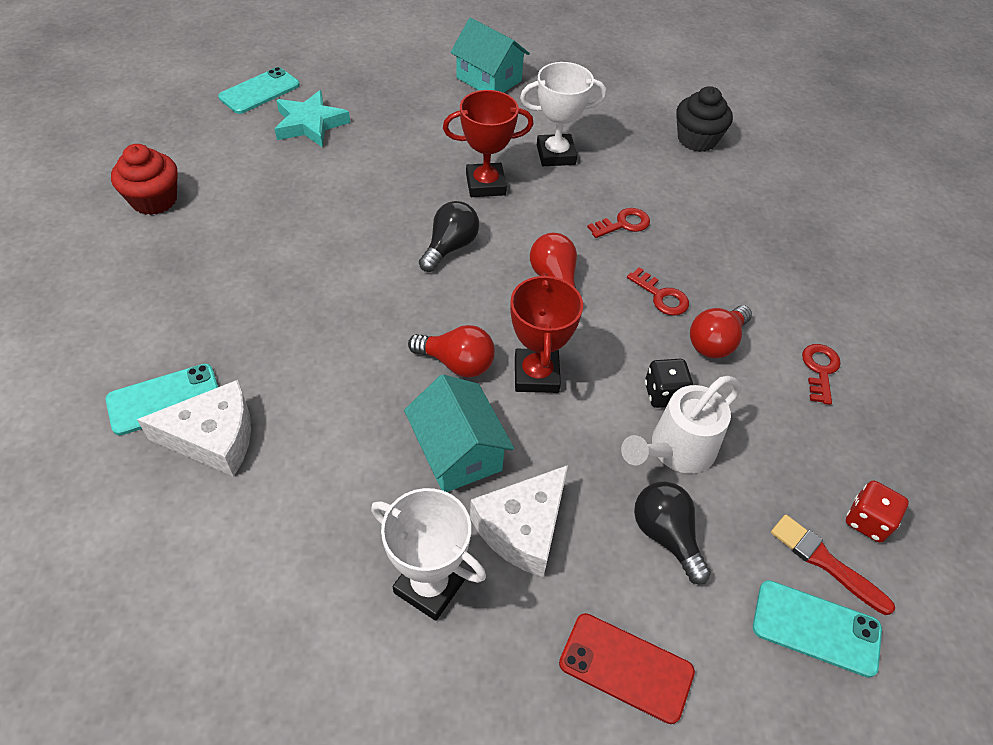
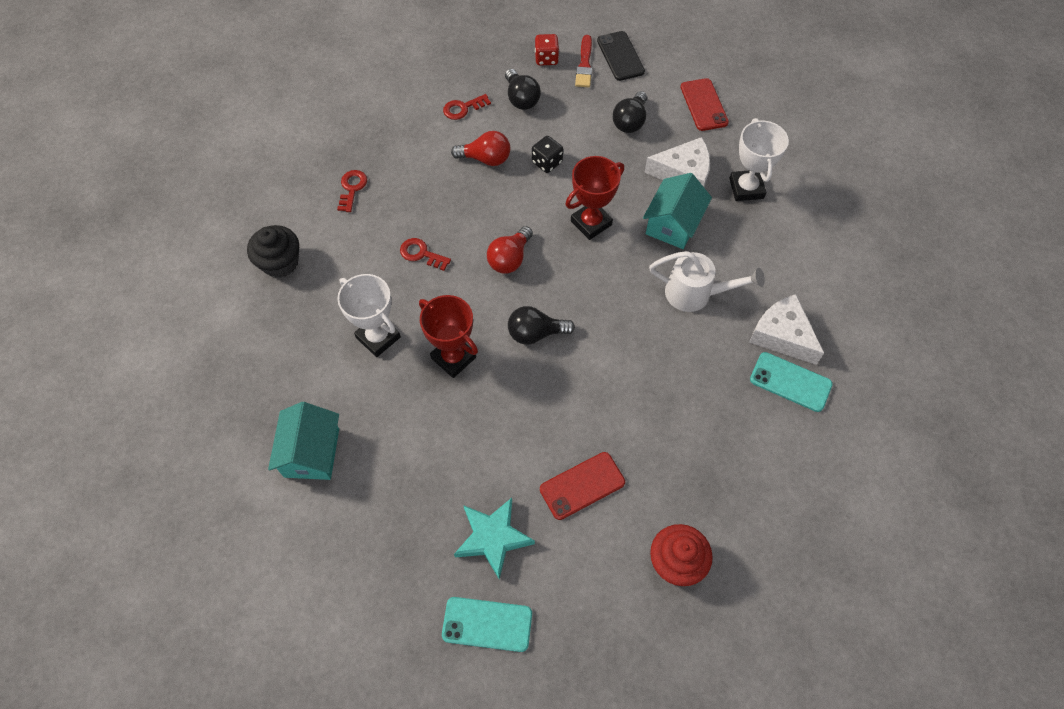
camera: 125 degrees left, 10 degrees up
red light bulb [408,325,495,378] -> none
white watering can [621,376,741,474] -> white watering can moved to [649,251,765,312]
red key [627,267,689,316] -> red key moved to [337,170,367,212]
turquoise phone [753,580,882,678] -> black phone [597,31,645,81]
none -> black light bulb [505,69,541,110]
none -> red phone [540,452,625,520]

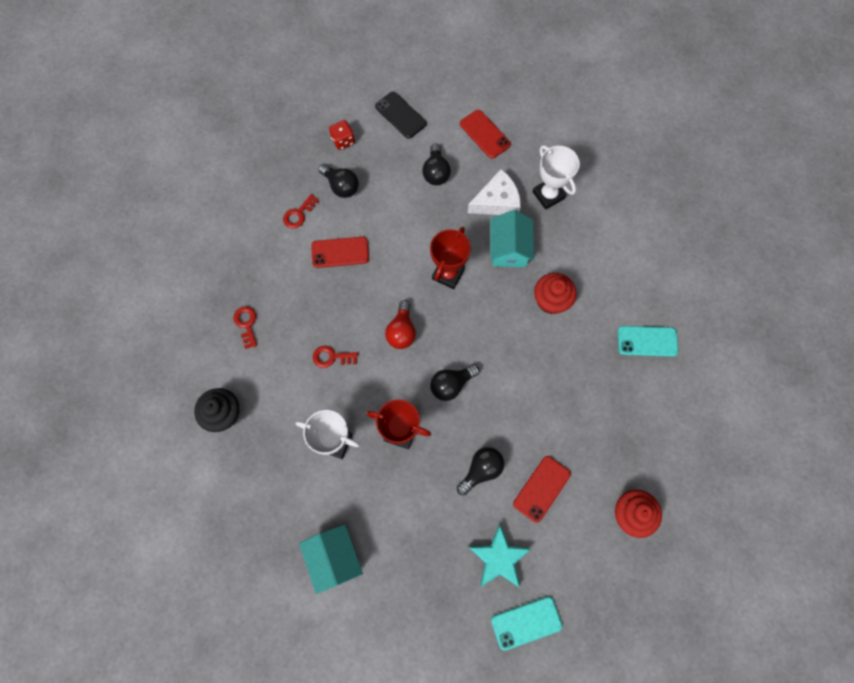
camera: 25 degrees left, 10 degrees up
red light bulb [451,131,510,166] -> red phone [311,237,369,268]
black dice [532,136,563,173] -> none
red brush [575,35,592,87] -> none
white watering can [649,251,765,312] -> red cupcake [534,273,577,314]
white cheese [749,294,824,365] -> none
none -> black light bulb [457,447,504,495]

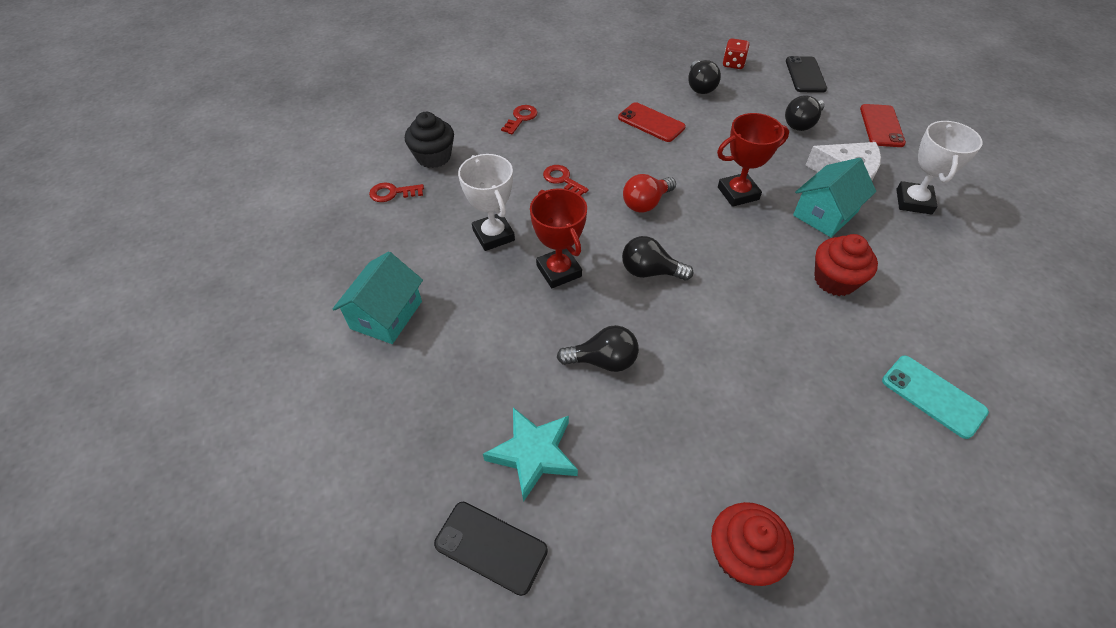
camera: 45 degrees right, 20 degrees down
red key [283,194,319,228] -> red key moved to [369,183,424,202]
turquoise phone [491,597,562,651] -> black phone [434,502,548,596]
red phone [513,456,571,523] -> none

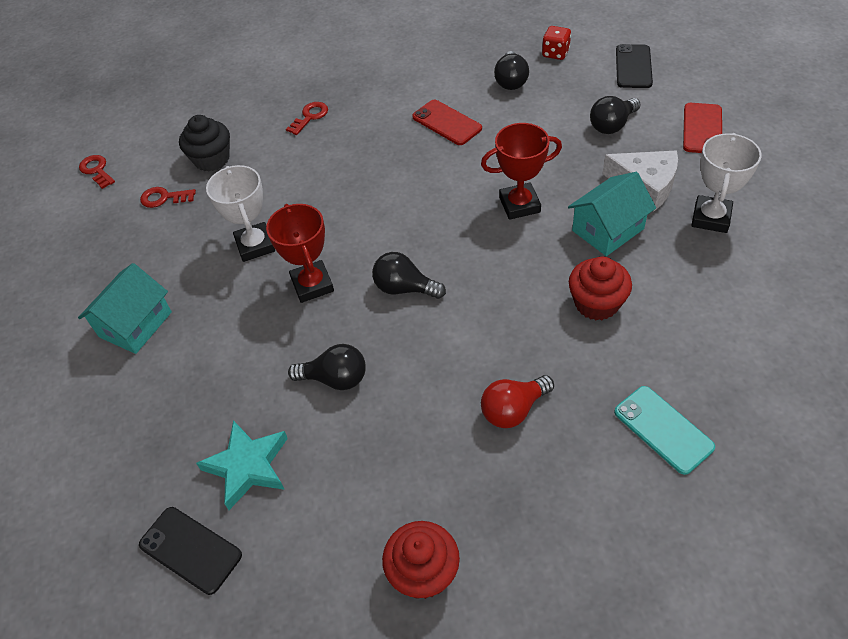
camera: 10 degrees right, 0 degrees up
red key [543,165,589,195] -> red key moved to [79,155,115,189]
red light bulb [623,174,676,213] -> red light bulb moved to [481,375,554,428]

